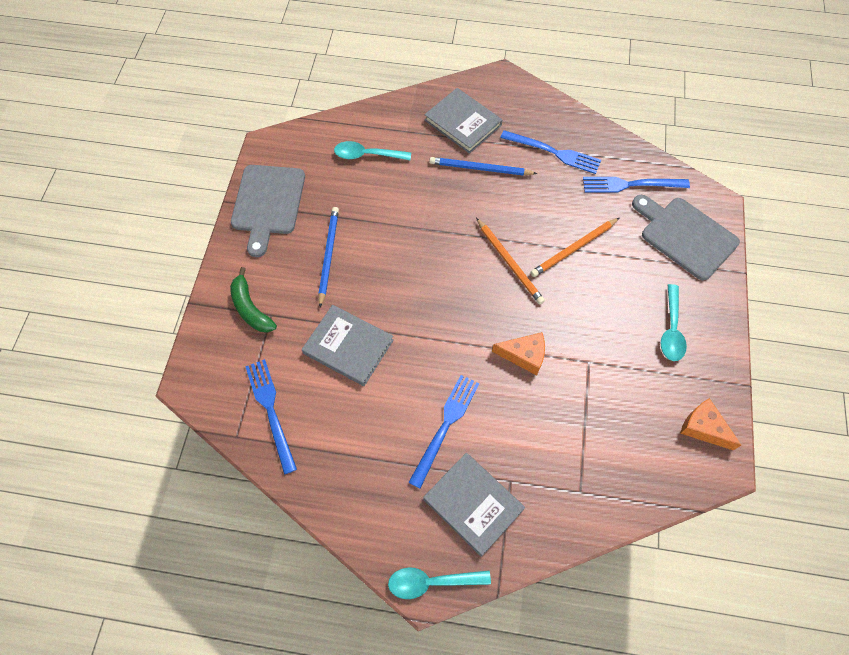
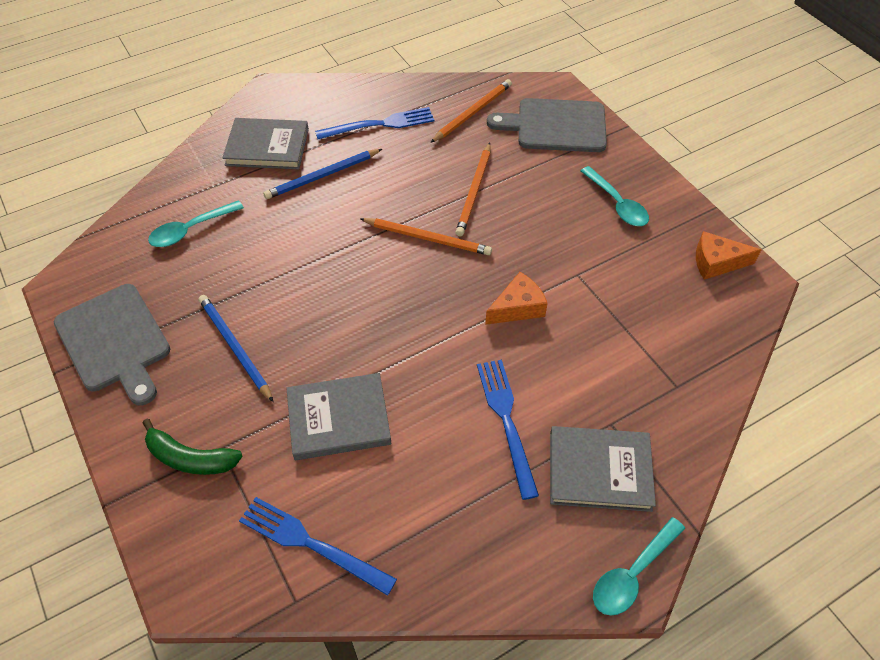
camera: 40 degrees left, 10 degrees down
blue fork [583,177,690,193] -> orange pencil [430,79,512,143]

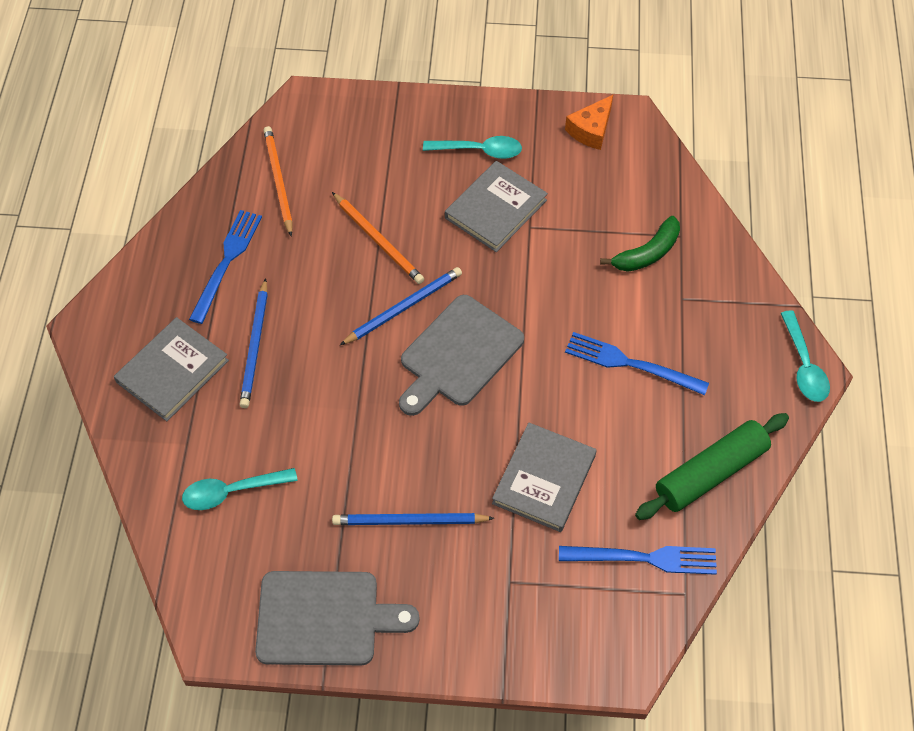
camera: 55 degrees left, 5 degrees up
green banana [143,419,243,475] -> green banana moved to [600,216,680,272]
turquoise spoon [148,200,244,247] -> turquoise spoon turned 75 degrees clockwise [182,468,298,510]
blue fork [239,497,397,596] -> blue fork turned 150 degrees counterclockwise [559,546,717,575]
orange pencil [360,218,492,255] -> blue pencil [340,267,462,345]
orange cheese [485,272,548,325] -> none
grey cutting board [487,98,607,152] -> grey cutting board moved to [399,295,524,416]
grey book [550,426,656,512] -> grey book moved to [445,161,548,252]
none -> green rolling pin [635,413,789,520]

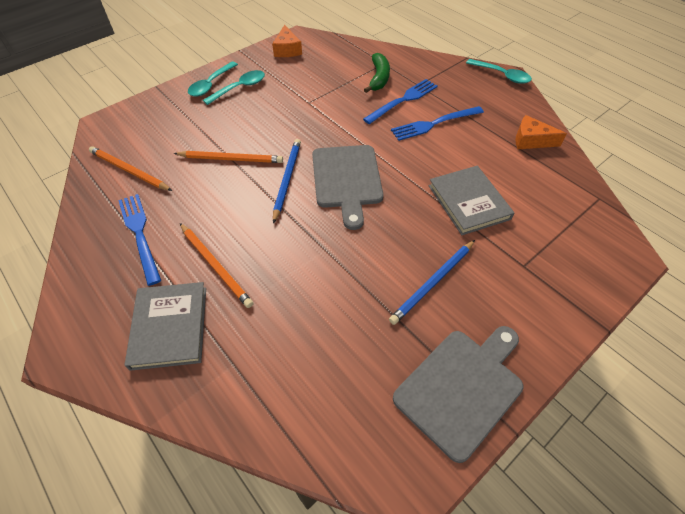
camera: 45 degrees left, 5 degrees down
turquoise spoon [182,468,298,510] -> turquoise spoon moved to [188,61,238,97]
blue pencil [239,278,268,408] -> orange pencil [180,223,253,308]
grey book [445,161,548,252] -> none
blue fork [559,546,717,575] -> blue fork moved to [363,79,438,124]
green rolling pin [635,413,789,520] -> orange cheese [516,115,567,149]

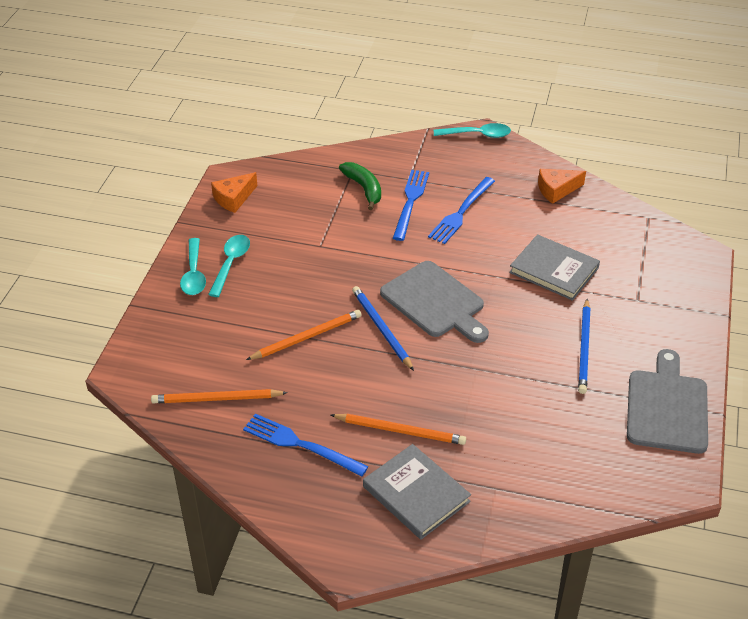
camera: 35 degrees left, 10 degrees down
orange cheese [272,25,302,57] -> orange cheese turned 90 degrees clockwise [211,172,257,213]

